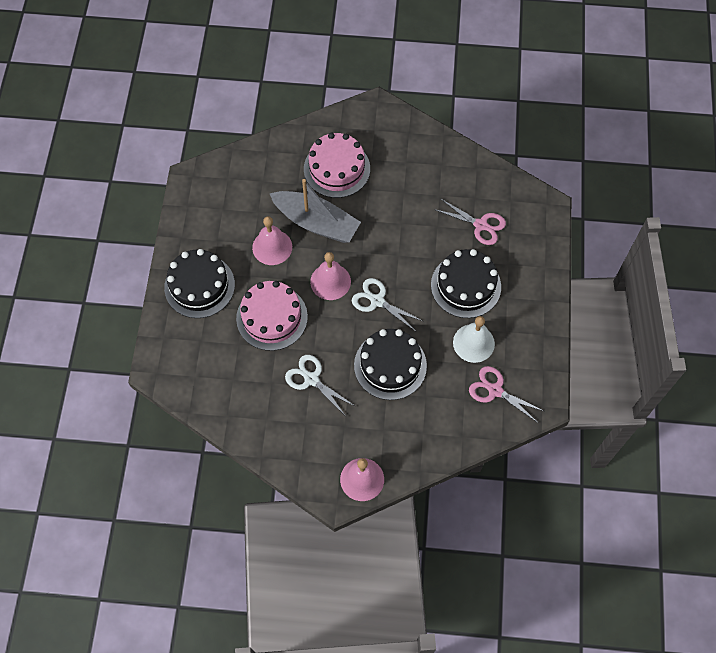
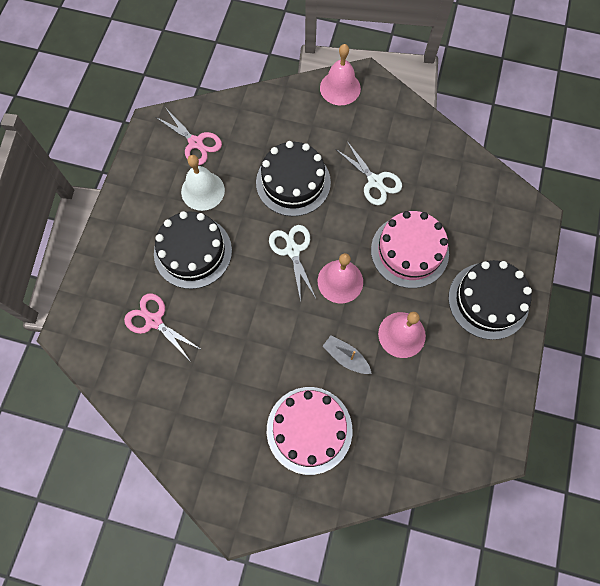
camera: 170 degrees left, 5 degrees up
grey boat [269,179,361,243] -> grey boat [322,335,372,374], size x0.47
white scissors [352,278,423,331] -> white scissors turned 150 degrees counterclockwise [269,225,316,302]

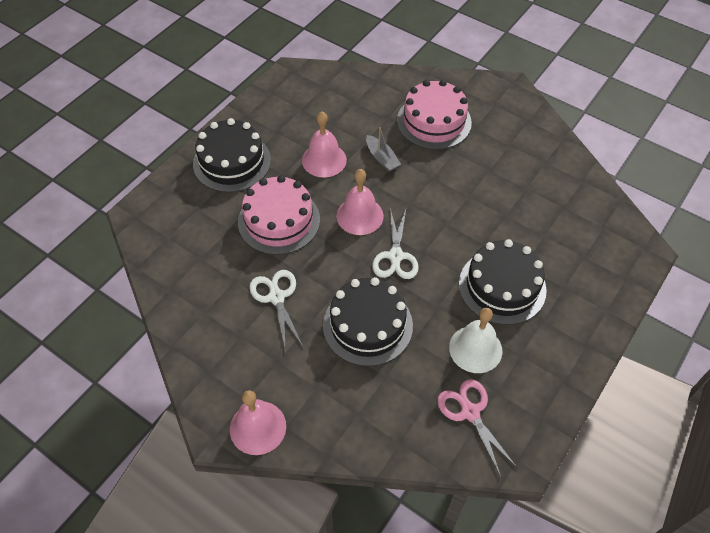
camera: 160 degrees left, 15 degrees down
pink scissors [124,293,202,362] -> none

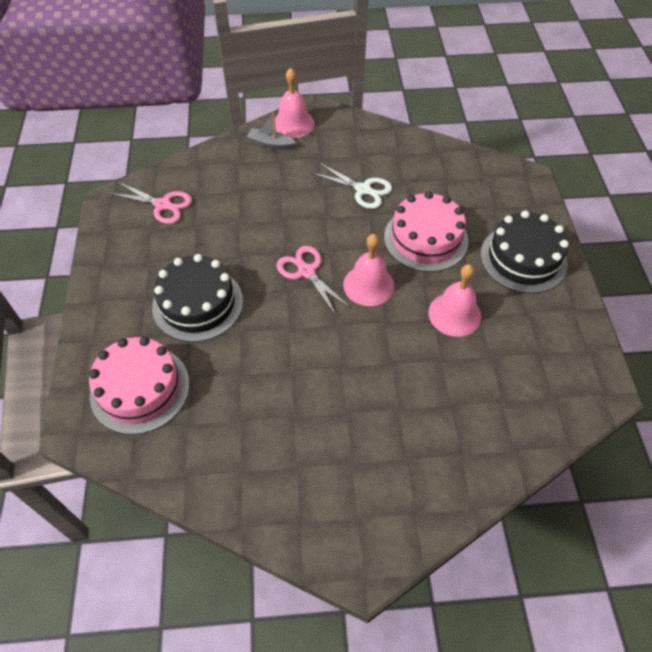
camera: 140 degrees right, 0 degrees up
black cake [323,277,413,366] -> none
grey boat [366,127,401,172] -> grey boat moved to [247,114,296,150]
white scissors [372,208,419,279] -> pink scissors [276,246,351,315]
pink cake [397,80,472,150] -> pink cake moved to [89,337,189,435]
white bell [449,307,502,373] -> none

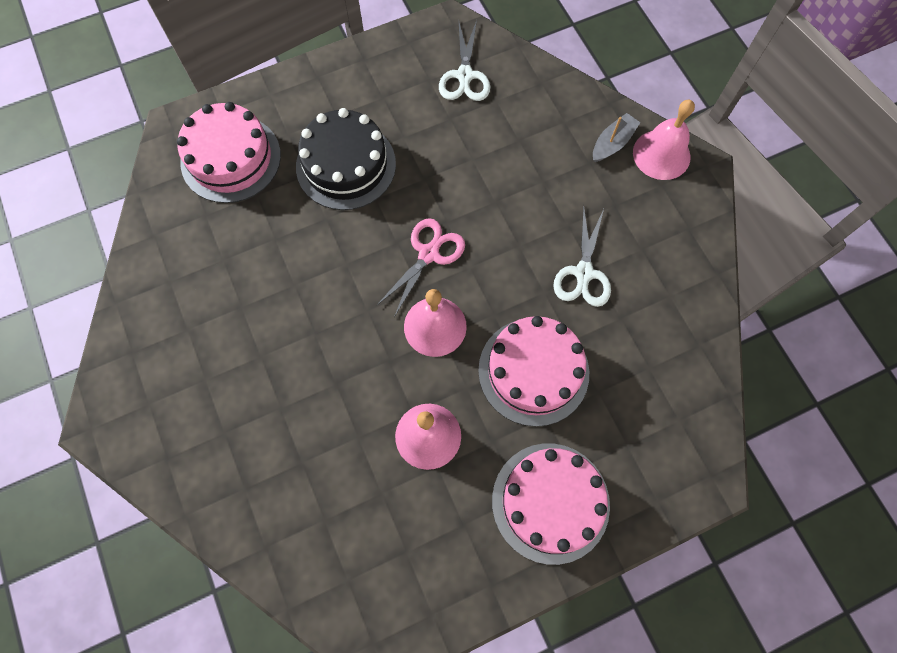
camera: 70 degrees right, 15 degrees up
pink scissors [109,182,192,224] -> white scissors [439,20,490,101]
grey boat [247,114,296,150] -> grey boat turned 45 degrees clockwise [593,113,640,162]
black cake [480,211,569,293] -> pink cake [492,443,610,565]

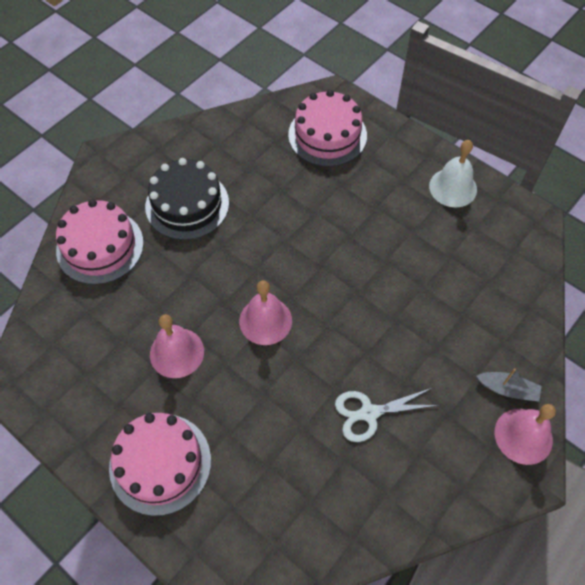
camera: 65 degrees right, 10 degrees down
black cake [296,108,396,210] -> black cake moved to [145,158,229,240]
pink scissors [376,218,465,317] -> none
white scissors [439,20,490,101] -> none
pink cake [478,316,589,427] -> pink cake moved to [56,199,144,285]
none -> white bell [429,140,477,207]

